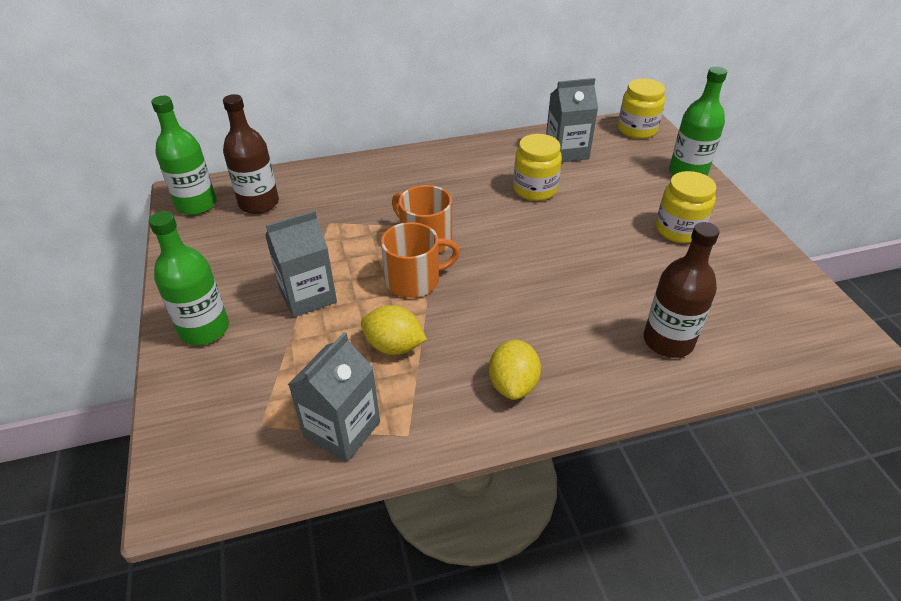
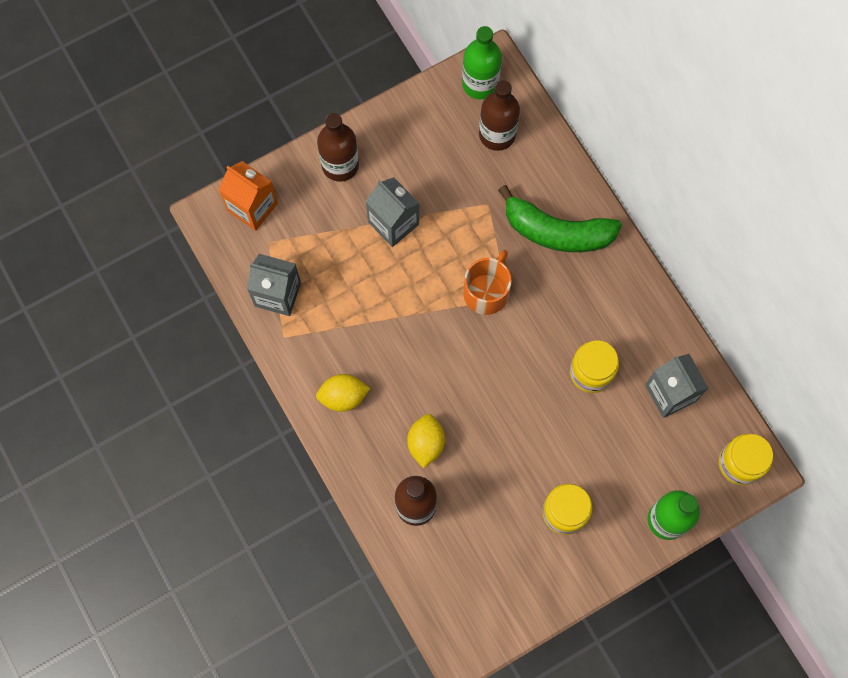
camera: 75 degrees right, 30 degrees up
green bottle [149,211,229,345] -> brown bottle [317,113,359,182]
yellow lemon [361,305,427,355] -> yellow lemon moved to [407,414,445,468]
orange mug [381,222,460,298] -> none
none -> orange carton [218,161,278,231]
none -> green banana [498,185,622,252]

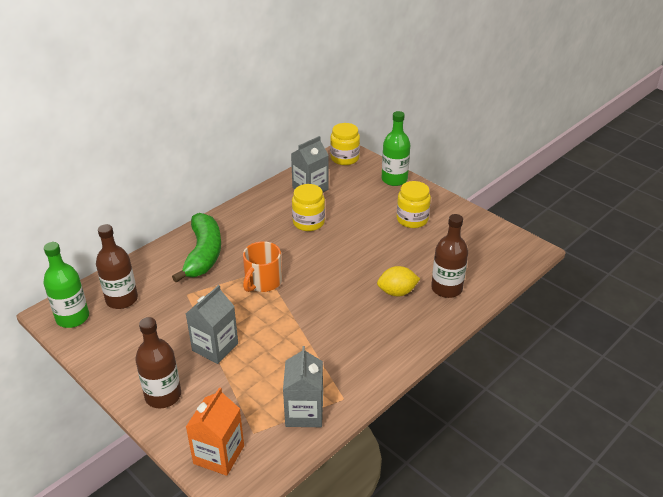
camera: 105 degrees left, 35 degrees down
yellow lemon [316,374,371,412] -> none
orange mug [463,250,512,315] -> orange mug turned 75 degrees counterclockwise [243,241,282,292]

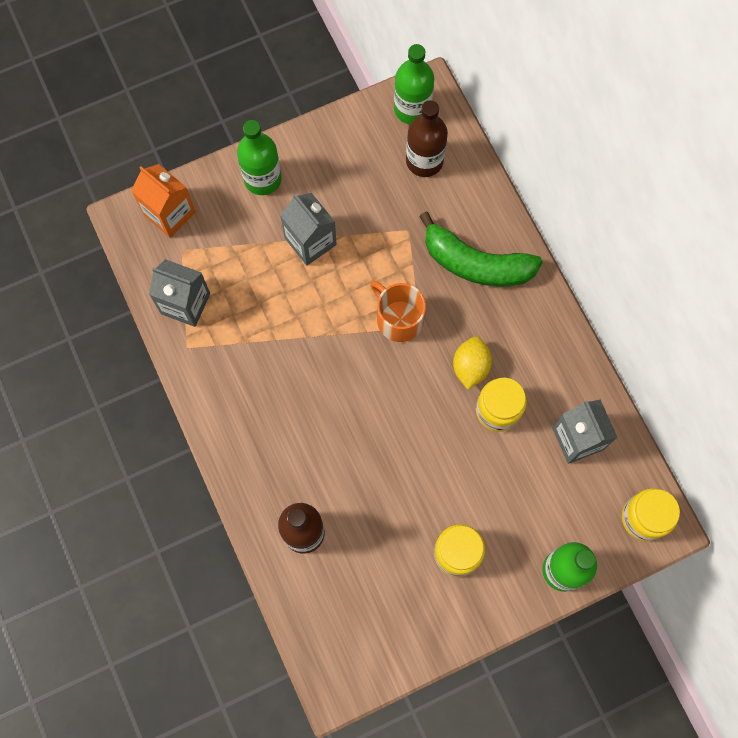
camera: 110 degrees right, 35 degrees up
brown bottle [135,317,181,409] -> green bottle [237,120,281,195]
yellow lemon [377,266,420,296] -> yellow lemon moved to [453,336,492,389]

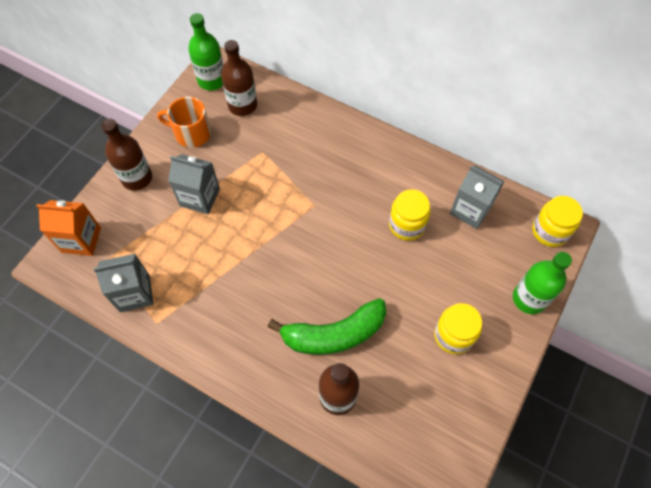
camera: 35 degrees left, 10 degrees down
green bottle [237,120,281,195] -> brown bottle [101,119,152,191]
orange mug [370,281,426,342] -> orange mug moved to [157,97,211,148]
green banana [419,212,543,287] -> green banana moved to [268,298,387,355]
yellow lemon [453,336,492,389] -> none

